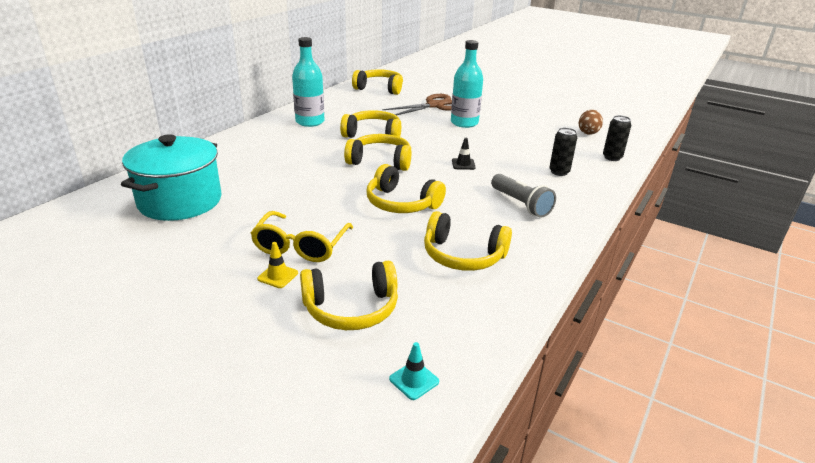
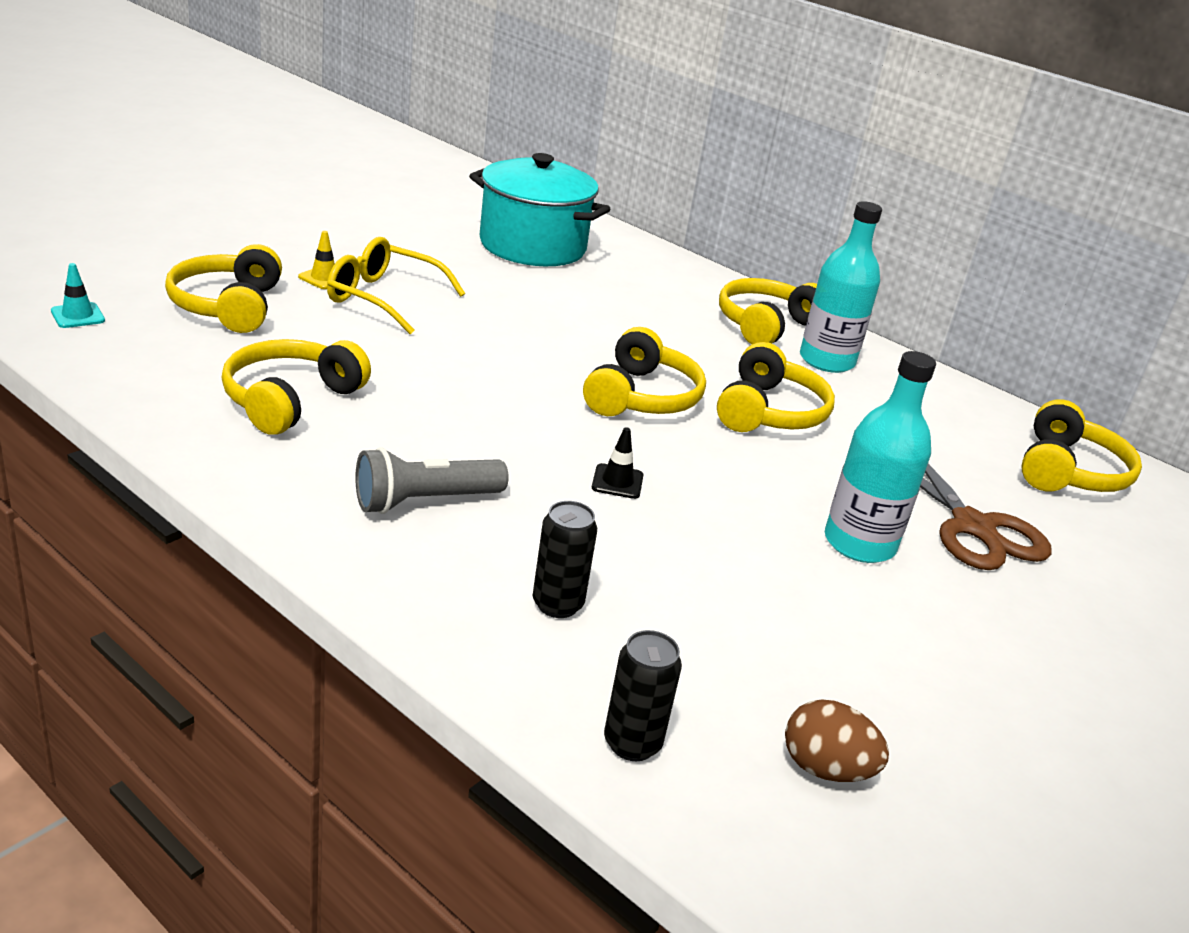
camera: 95 degrees right, 0 degrees up
yellow headphones [367,164,446,213] -> yellow headphones moved to [719,278,817,344]

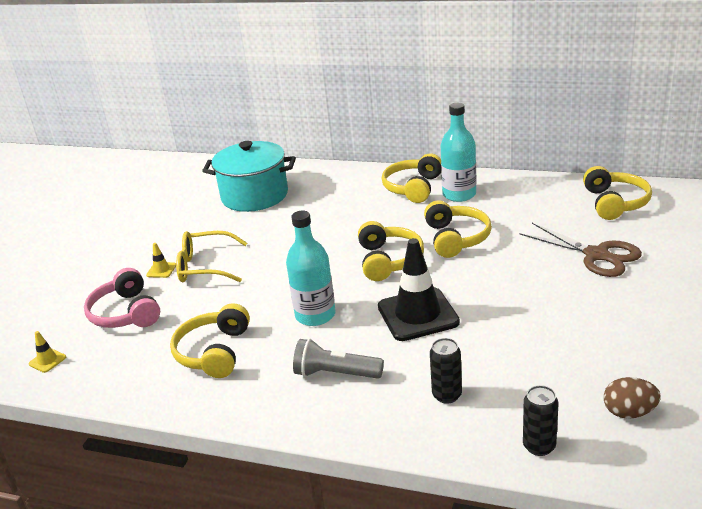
camera: 15 degrees left, 0 degrees up
turquoise traffic cone [51,263,105,328] -> yellow traffic cone [28,331,66,373]
yellow headphones [165,244,282,333] -> pink headphones [84,268,160,328]
grey flashlight [355,447,509,514] -> grey flashlight turned 60 degrees clockwise [293,339,384,379]
black traffic cone [592,427,643,499] -> black traffic cone [378,238,460,341], size x2.41
turquoise bottle [825,351,936,563] -> turquoise bottle moved to [286,211,336,326]

